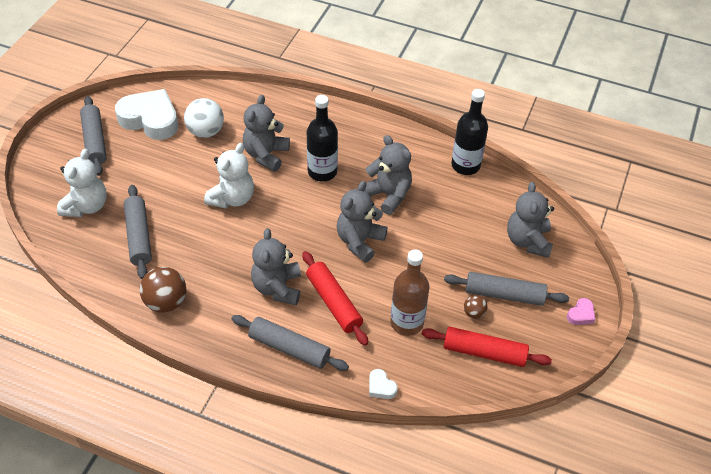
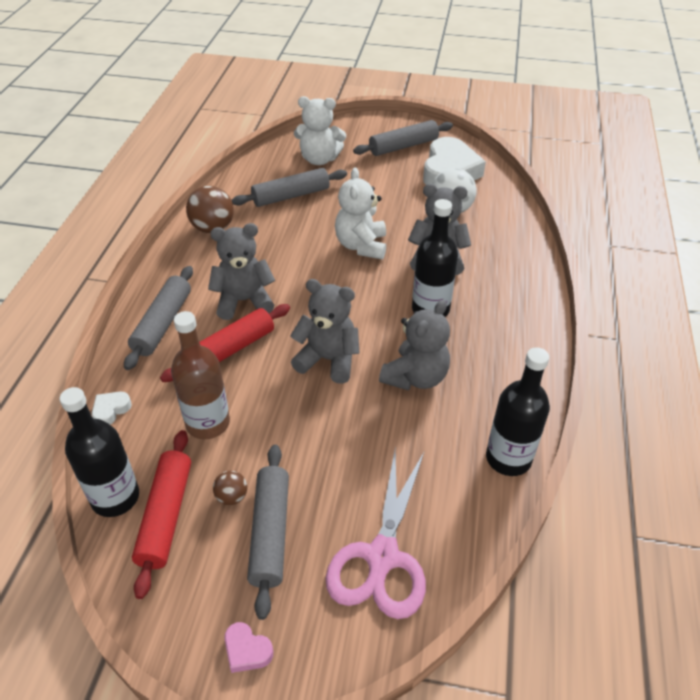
camera: 80 degrees right, 5 degrees down
white teddy bear [204,143,254,209] -> white teddy bear turned 75 degrees clockwise [335,167,386,259]
grey teddy bear [507,182,554,258] -> pink scissors [326,449,426,619]
none -> black bottle [60,387,139,517]

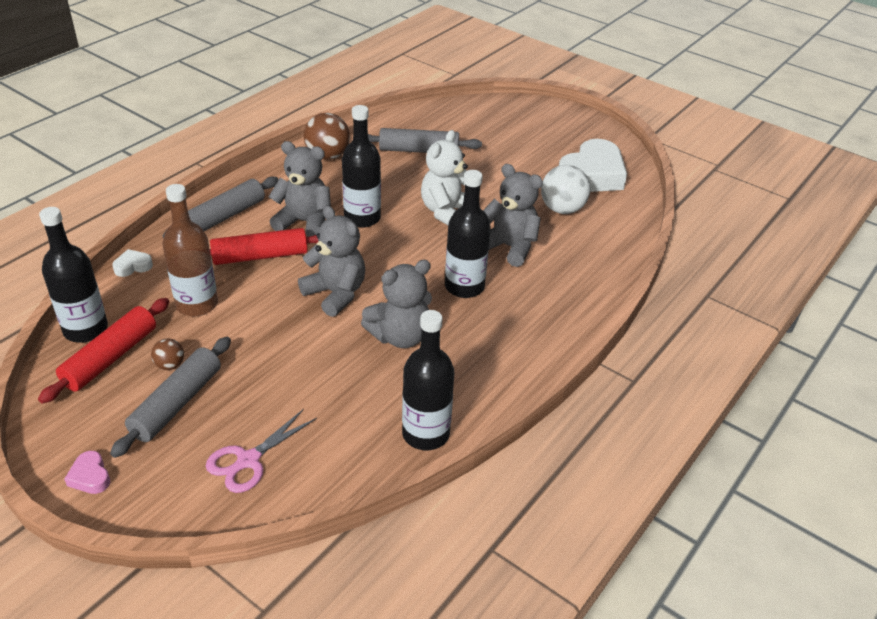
camera: 25 degrees right, 5 degrees down
white teddy bear [294,96,346,165] -> none
pink scissors [326,449,426,619] -> pink scissors [206,409,317,493], size x0.64
grey rolling pin [353,120,453,156] -> none
none -> black bottle [342,105,381,228]

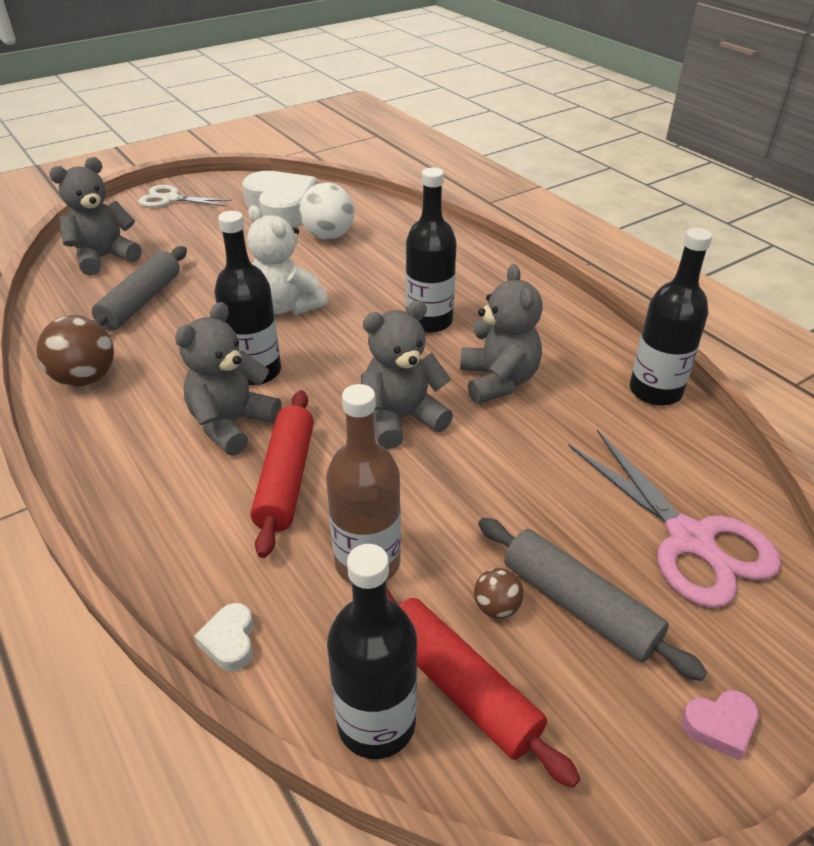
camera: 70 degrees left, 0 degrees up
grey rolling pin [163,177,278,238] -> none
pink scissors [206,409,317,493] -> pink scissors [568,430,781,608], size x1.56
grey teddy bear [483,164,543,267] -> grey teddy bear moved to [49,157,142,276]
none -> white scissors [139,185,232,207]

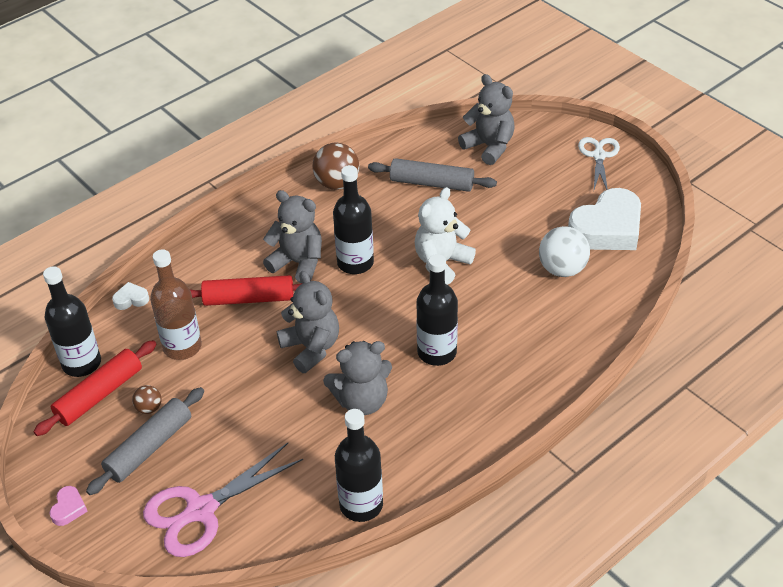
camera: 85 degrees right, 5 degrees up
pink heart [681,690,758,760] -> pink heart turned 150 degrees counterclockwise [49,486,88,526]

